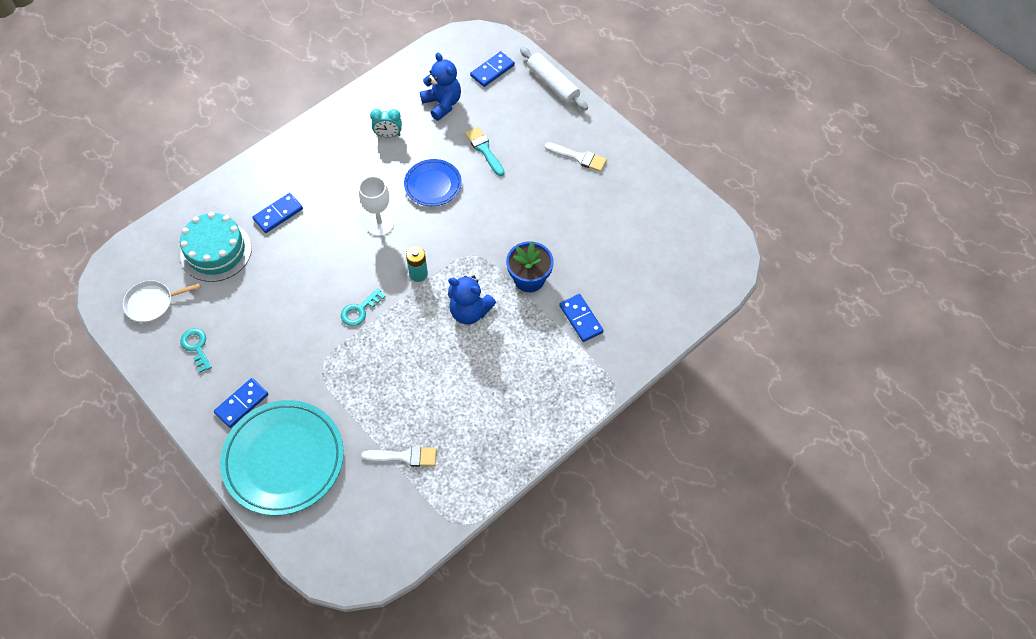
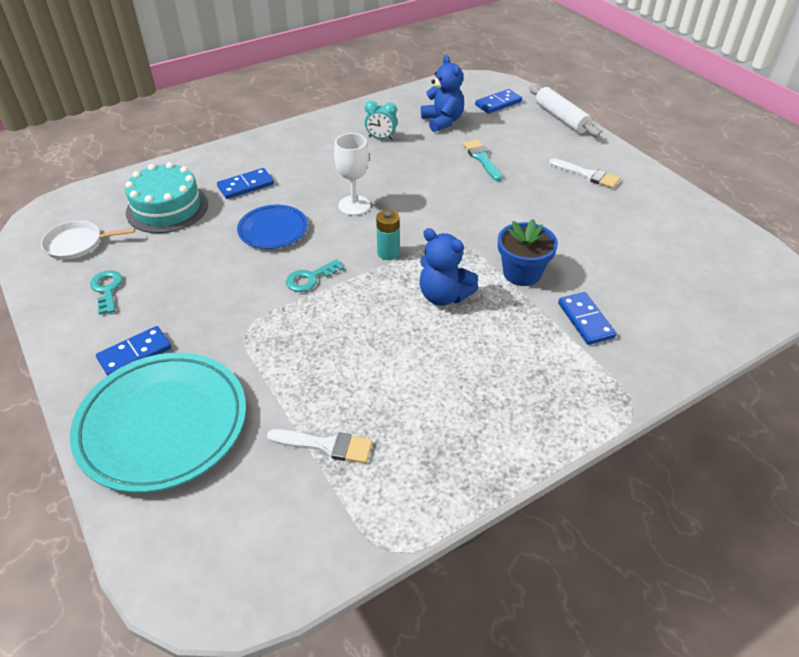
camera: 10 degrees right, 15 degrees down
blue plate [404,159,462,206] -> blue plate moved to [237,205,308,249]

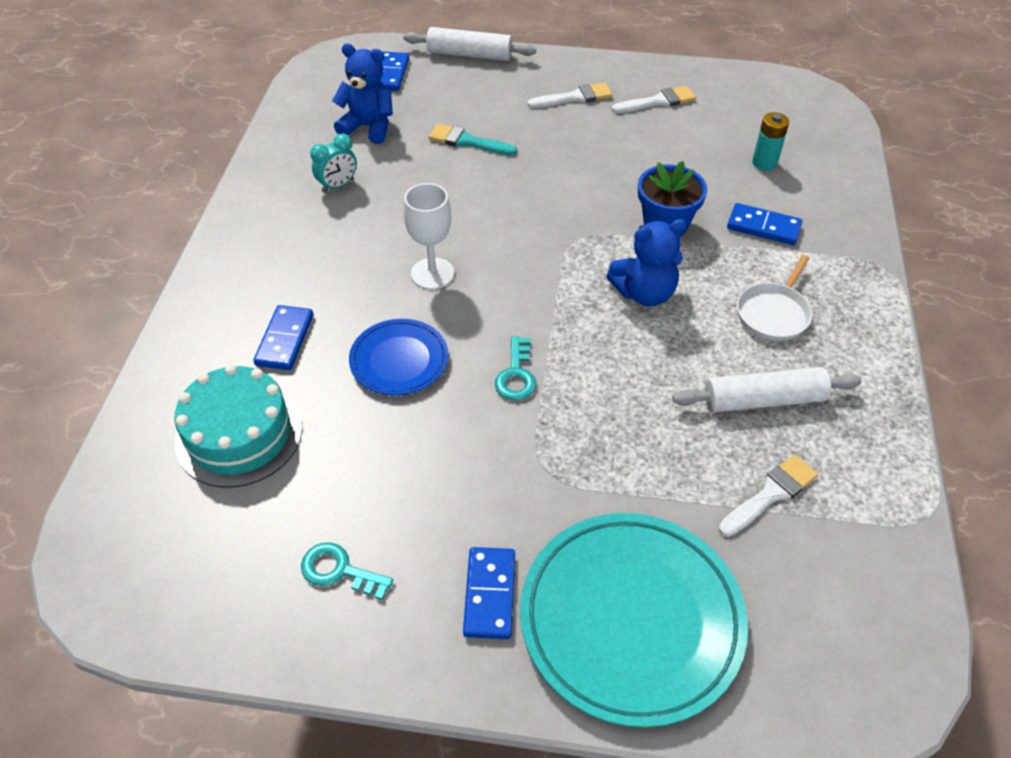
camera: 50 degrees left, 5 degrees up
white pan [41,221,135,260] -> white pan moved to [737,255,813,341]
turquoise battery [376,210,400,260] -> turquoise battery moved to [752,112,789,171]
none -> white brush [612,86,696,113]
none -> white rolling pin [672,367,861,413]

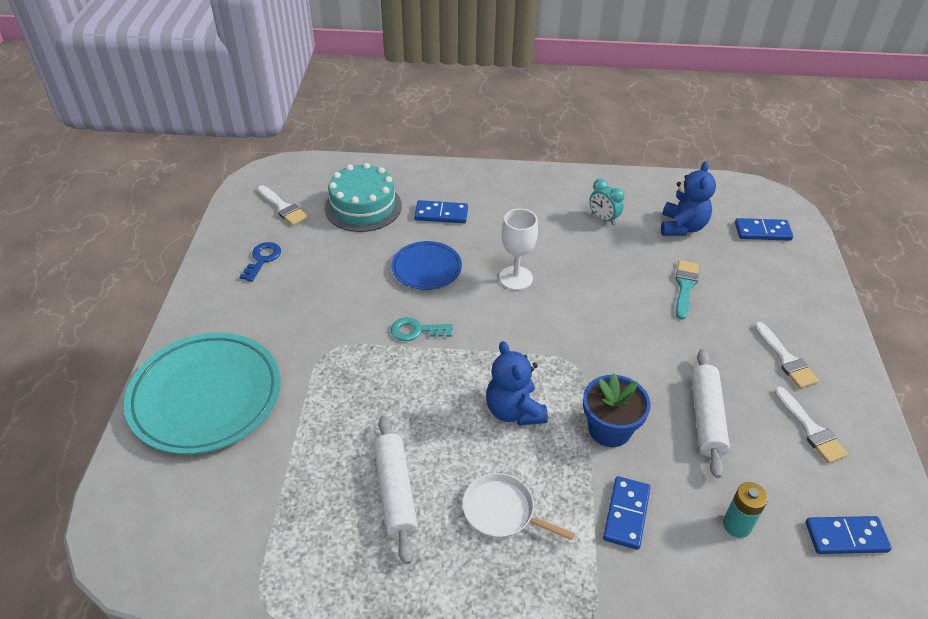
camera: 85 degrees right, 5 degrees down
turquoise key [301,542,393,600] -> blue key [239,242,281,282]
white rolling pin [403,27,536,61] -> white rolling pin moved to [691,349,730,478]
blue domino [463,547,515,639] -> blue domino moved to [805,516,892,554]
white brush [719,455,818,537] -> white brush moved to [257,185,308,226]

